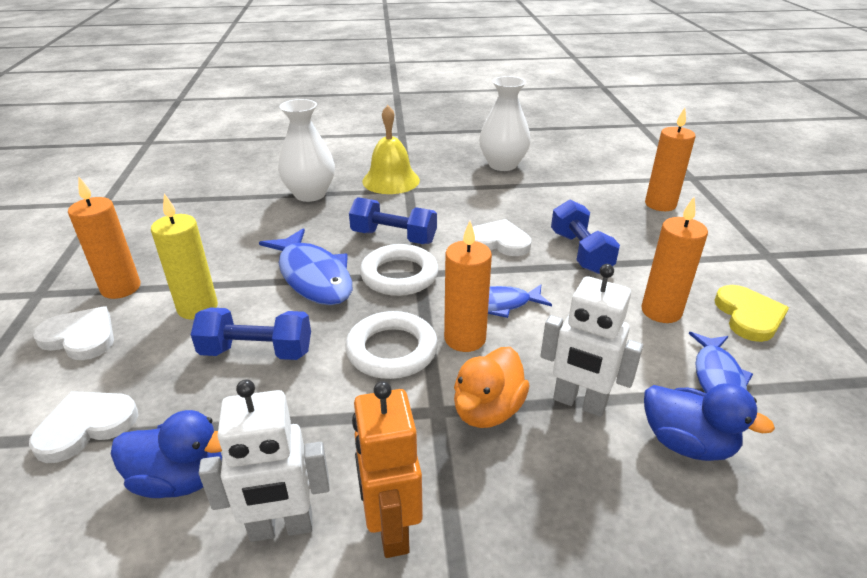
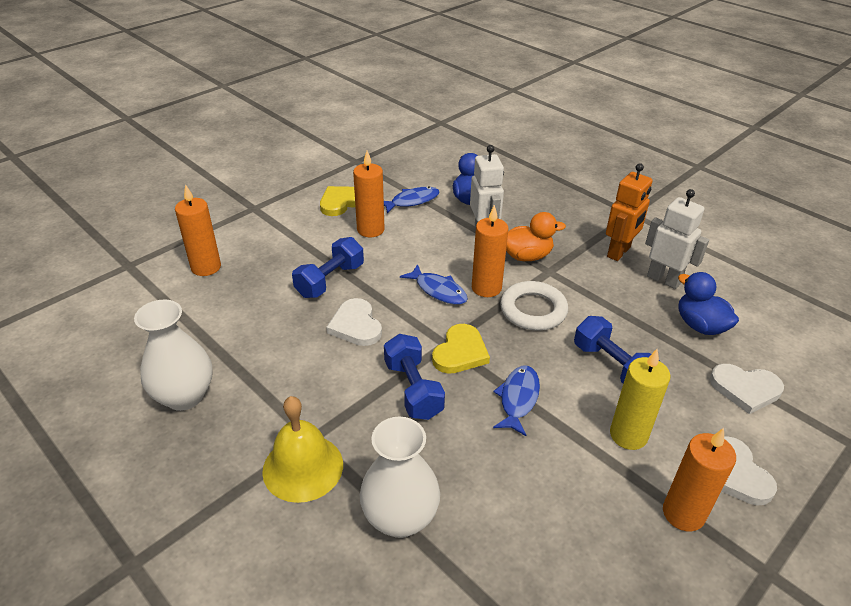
camera: 130 degrees left, 5 degrees up
blue fish [259,228,352,305] -> blue fish [493,366,540,436], size x0.63
white ring [360,244,439,296] -> yellow heart [432,324,490,374]

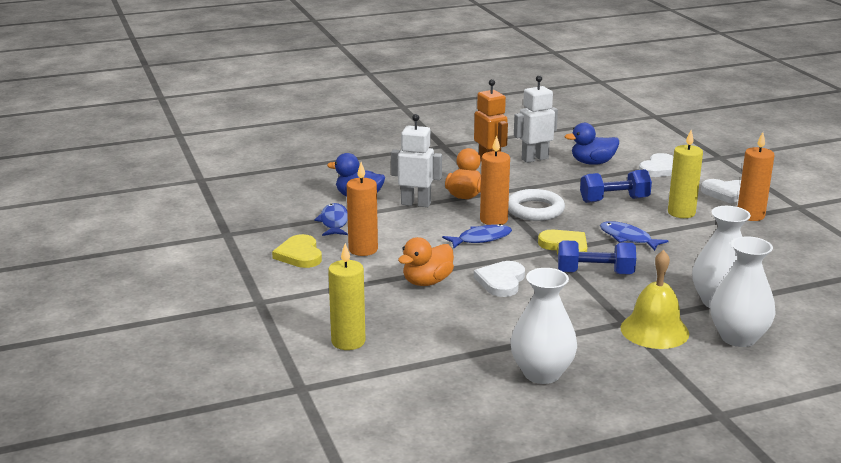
camera: 65 degrees left, 15 degrees down
orange candle [175,184,221,276] -> yellow candle [328,243,366,350]
blue dumbbell [292,237,364,298] -> orange duck [398,237,454,286]
white heart [326,298,382,346] -> white heart turned 105 degrees clockwise [474,261,525,297]
none -> white vase [710,236,775,347]

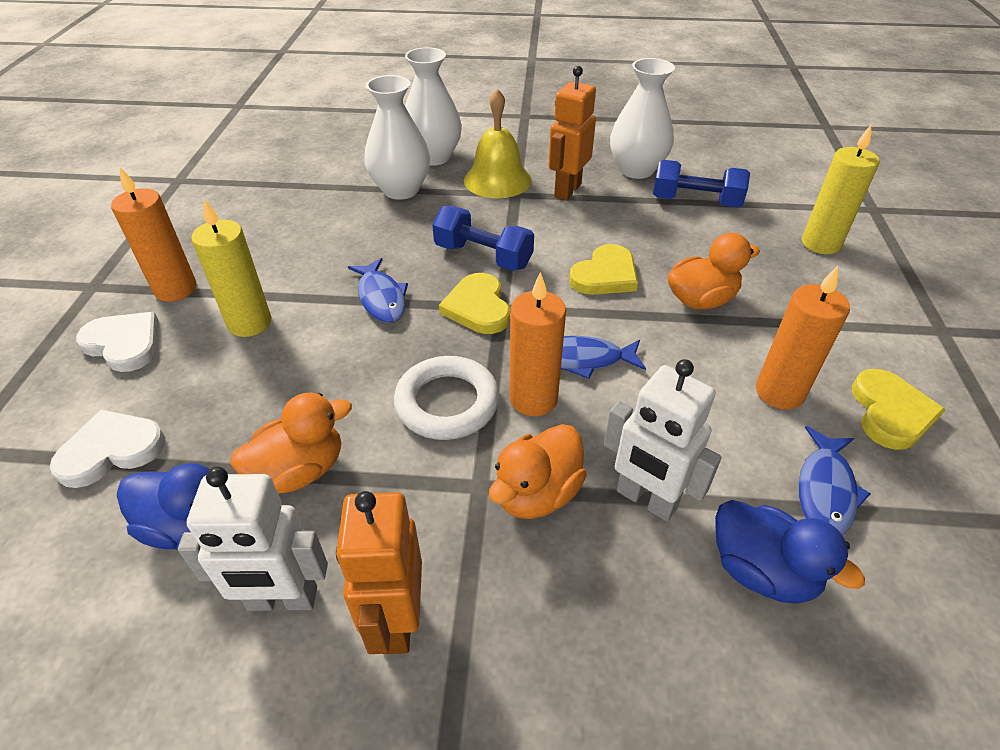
camera: 155 degrees left, 20 degrees up
white heart [474,261,525,297] -> yellow heart [569,244,638,295]
blue dumbbell [580,169,652,203] -> blue dumbbell moved to [653,160,750,208]
none -> orange duck [230,393,352,493]
none -> orange robot [548,66,596,200]

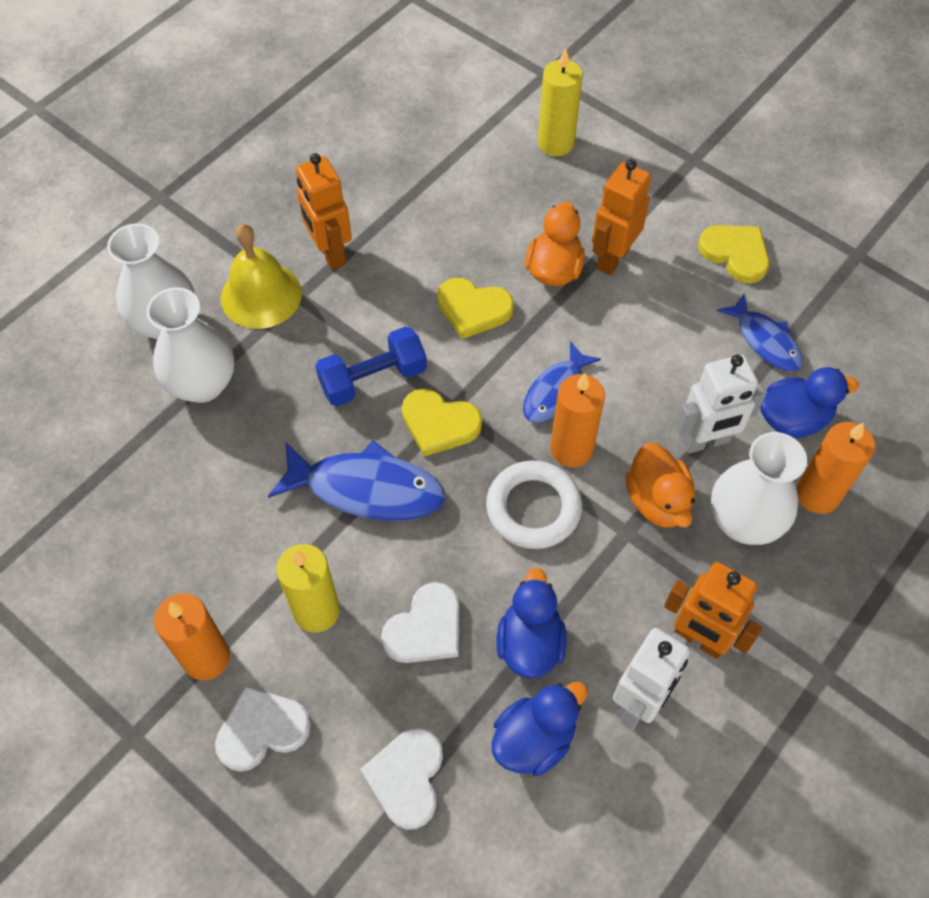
camera: 55 degrees left, 15 degrees up
orange duck [230,393,352,493] -> blue duck [497,568,567,679]
blue fish [348,258,408,323] -> blue fish [268,440,445,521], size x1.59
yellow heart [569,244,638,295] -> yellow heart turned 120 degrees clockwise [437,278,514,339]
white vase [610,58,675,179] -> white vase moved to [711,432,807,545]
blue dumbbell [653,160,750,208] -> none
orange candle [756,266,850,410] -> orange candle moved to [796,422,875,514]
none -> white heart [381,582,459,663]
none -> orange robot [592,159,651,275]

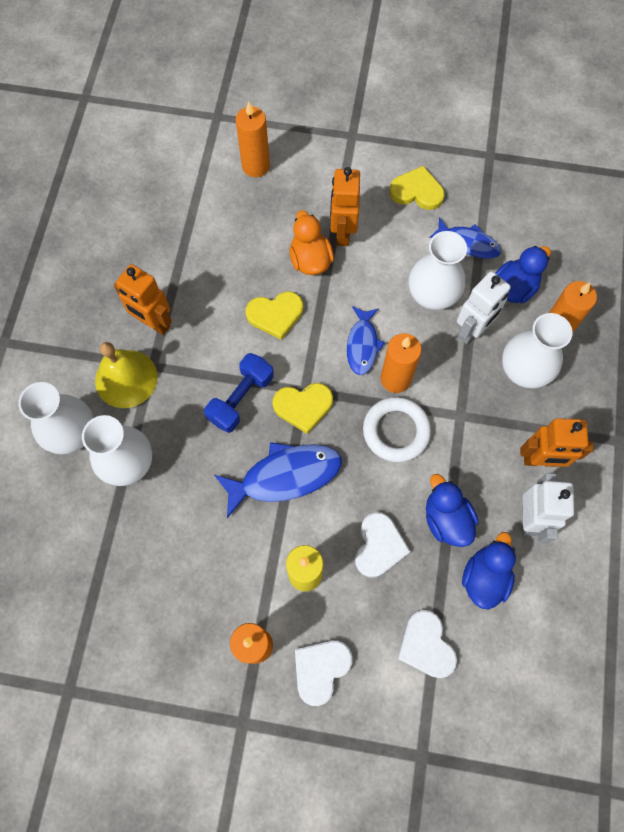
camera: 30 degrees left, 10 degrees up
yellow candle [538,48,583,156] -> orange candle [236,101,270,177]
orange duck [626,443,695,528] -> none
none -> white vase [409,231,467,310]

